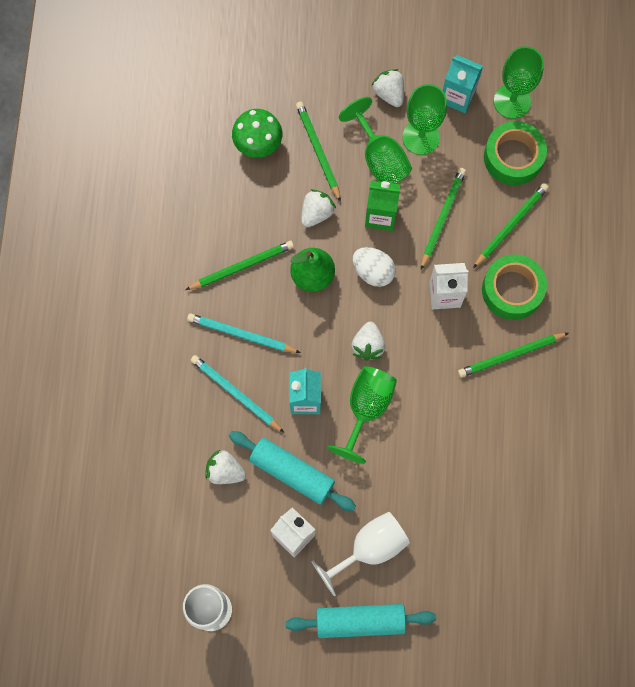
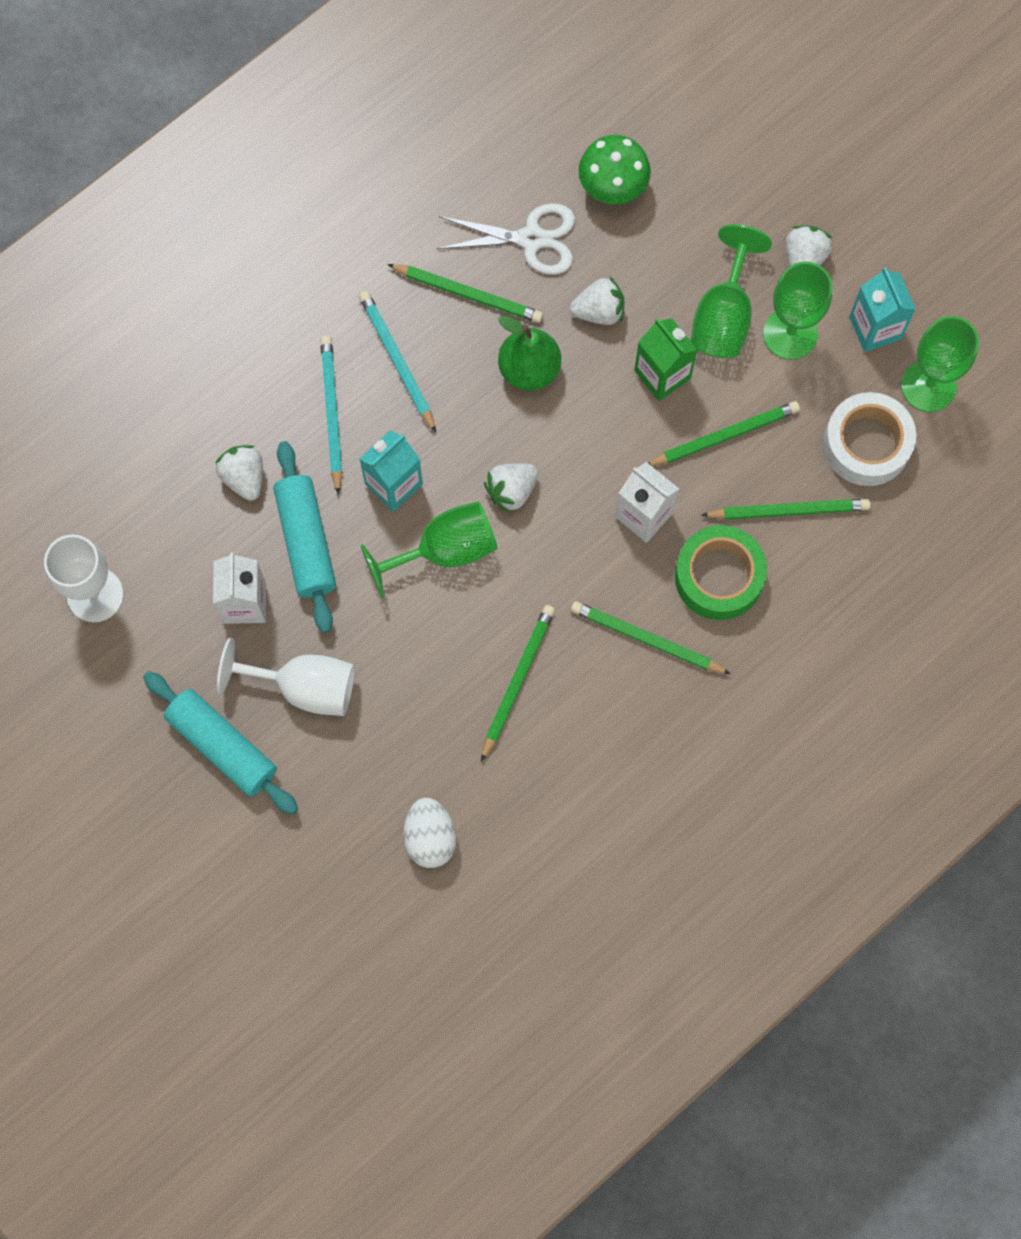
camera: 45 degrees right, 0 degrees up
green pencil [296,101,341,202] -> green pencil moved to [481,605,555,762]
white egg [353,247,396,287] -> white egg moved to [403,798,456,868]
green tape [484,121,547,185] -> white tape [823,392,916,486]
none -> white scissors [437,203,575,275]

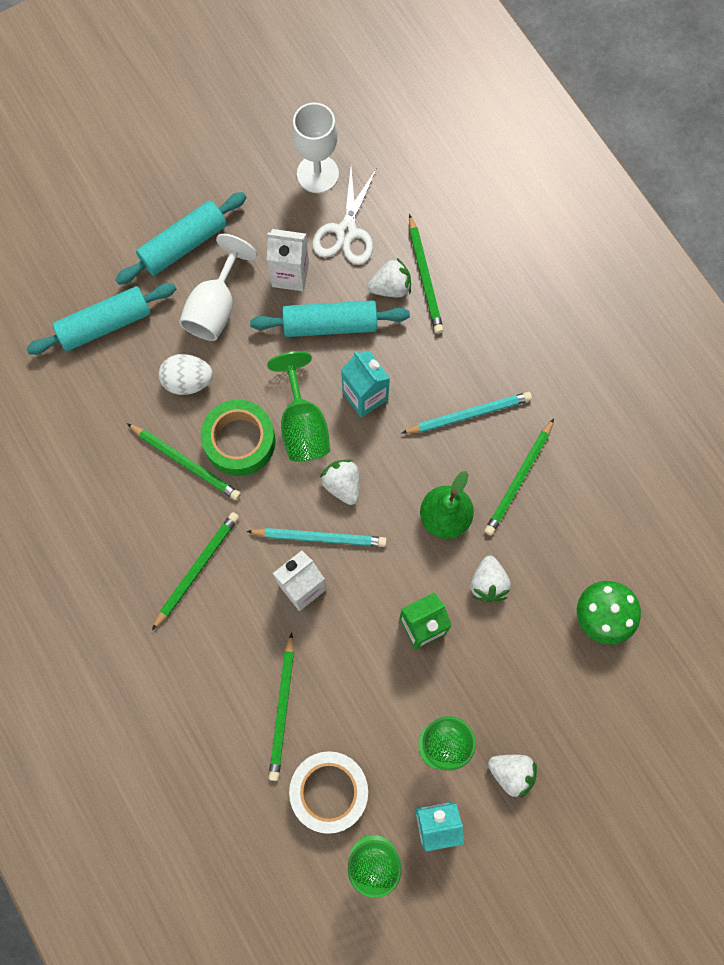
camera: 100 degrees right, 0 degrees up
turquoise pencil [320,336,343,495] -> turquoise pencil moved to [246,528,387,547]
white egg [403,798,456,868] -> white egg moved to [159,354,213,395]
white scissors [437,203,575,275] -> white scissors moved to [312,168,377,265]
green pencil [648,401,800,466] -> green pencil moved to [409,214,444,334]
green tape [675,525,767,620] -> green tape moved to [201,400,276,476]
green goblet [691,224,772,358] -> none
none -> turquoise rolling pin [26,283,176,355]

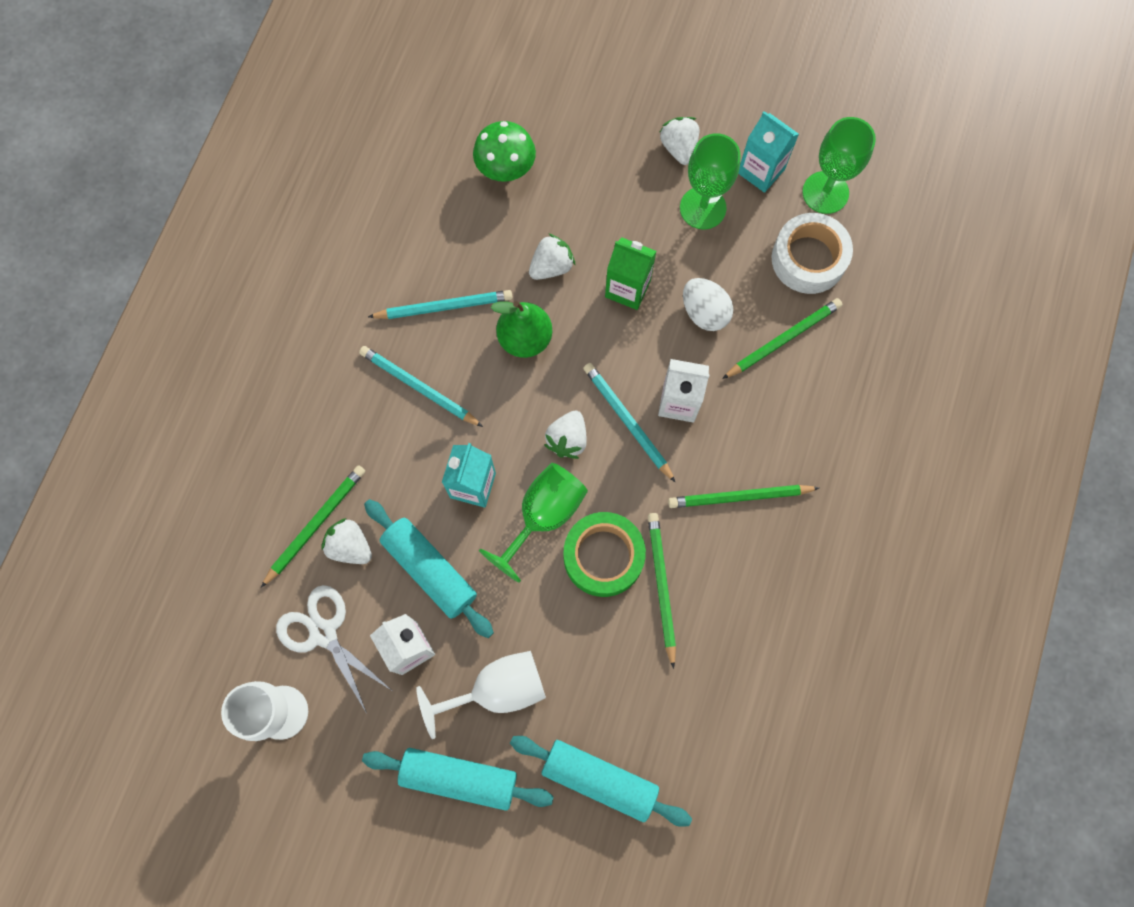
camera: 130 degrees left, 0 degrees up
white egg [159,354,213,395] -> white egg moved to [683,278,733,331]
white scissors [312,168,377,265] -> white scissors turned 105 degrees counterclockwise [276,585,391,714]
green pencil [484,418,554,536] -> turquoise pencil [368,290,513,319]

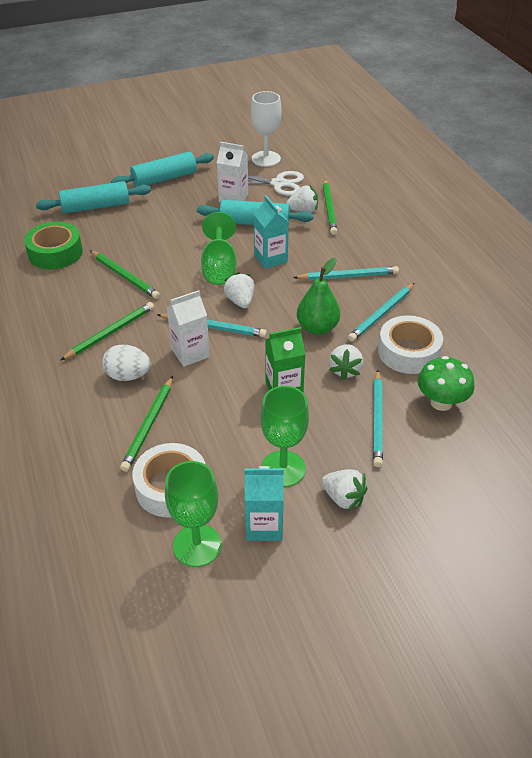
camera: 140 degrees right, 30 degrees down
white goblet [416,651,546,739] -> none
green tape [564,512,646,597] -> green tape moved to [24,221,83,269]
white egg [683,278,733,331] -> white egg moved to [102,345,151,381]
none -> turquoise pencil [373,370,383,467]
none -> white tape [378,315,443,374]

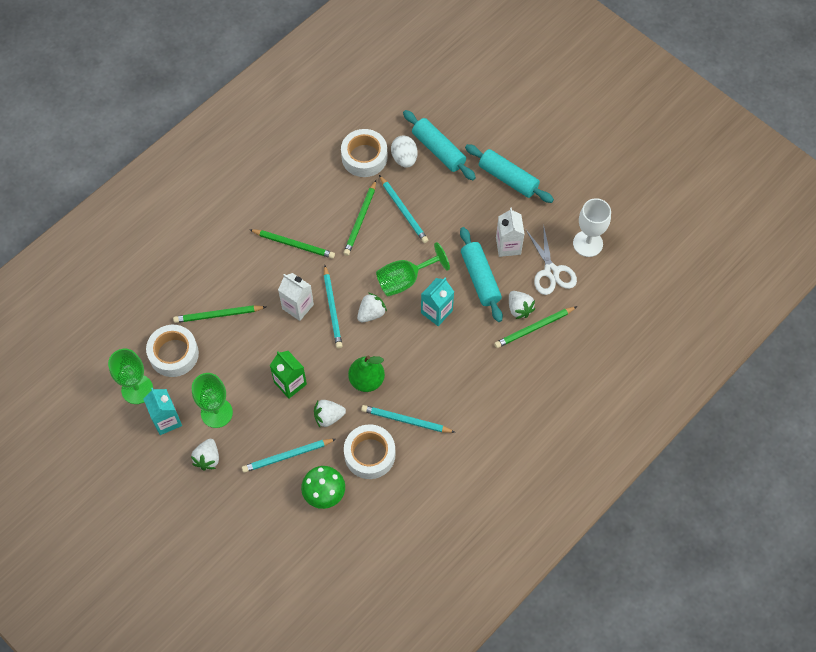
camera: 65 degrees right, 20 degrees up
green tape [24,221,83,269] -> white tape [341,129,388,177]
white egg [102,345,151,381] -> white egg moved to [391,136,418,168]
turquoise pencil [293,266,399,280] -> turquoise pencil moved to [379,175,428,243]

